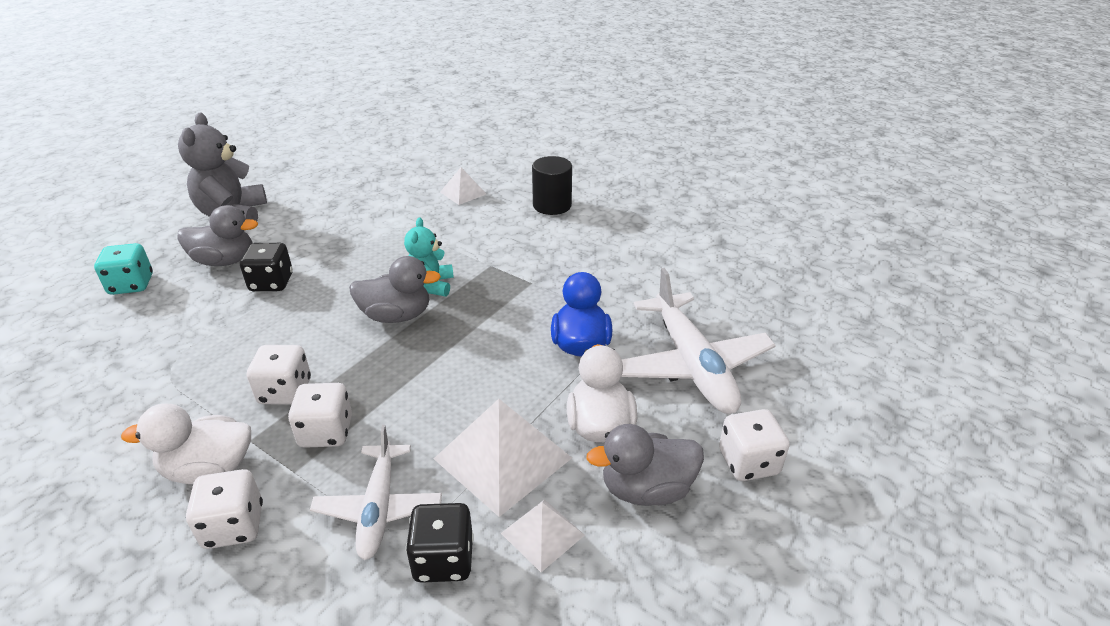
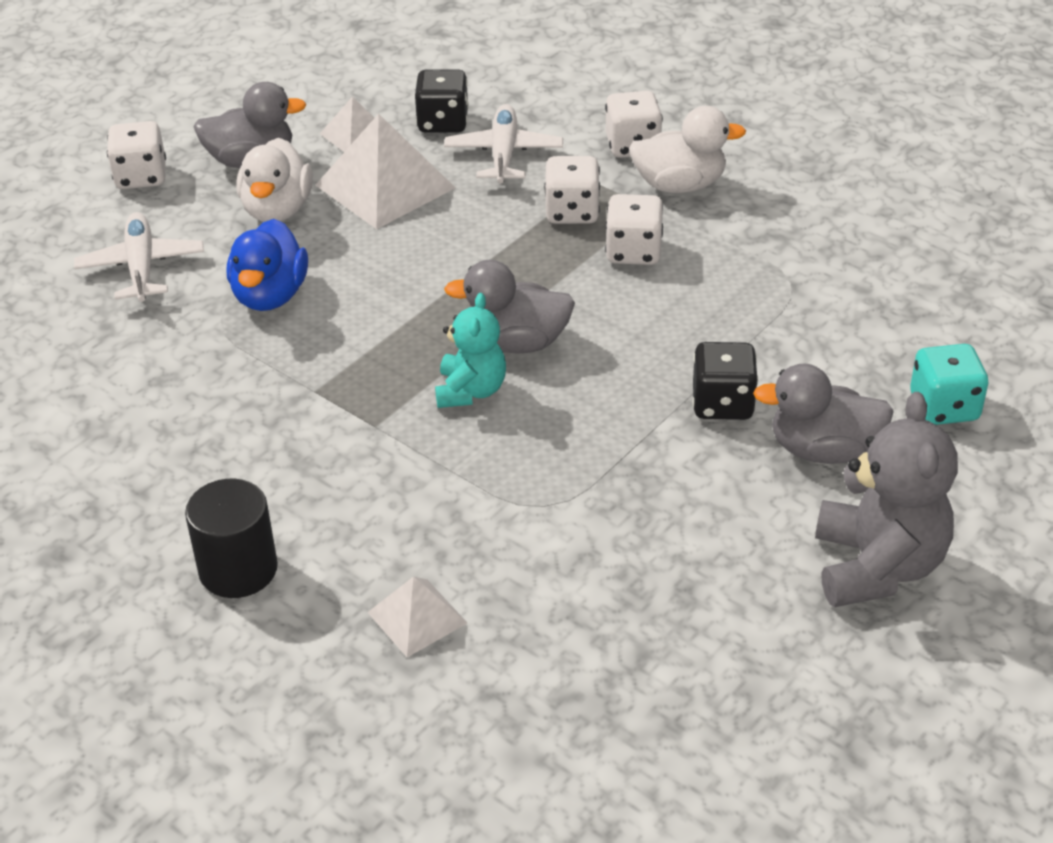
camera: 175 degrees left, 5 degrees up
white plane [621,268,776,414] -> white plane [74,212,204,302], size x0.63

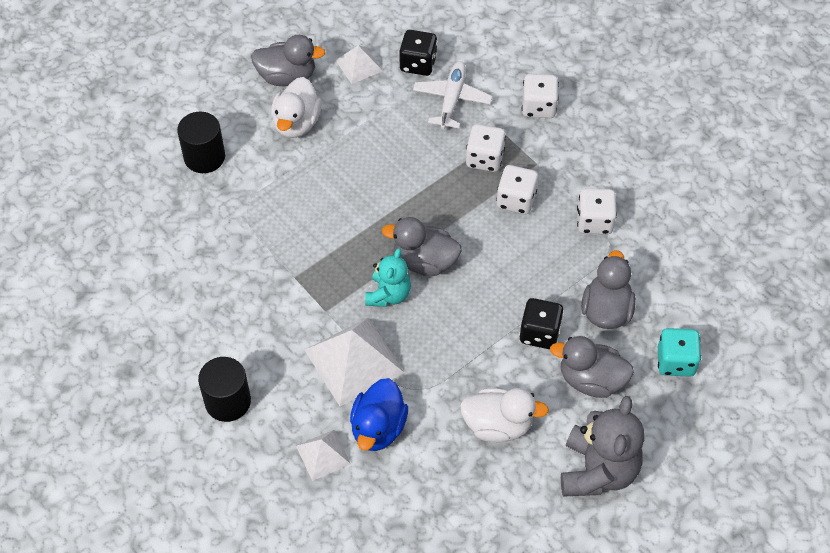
camera: 10 degrees right, 15 degrees up
white plane [74,212,204,302] -> black cylinder [177,112,225,173]
white dice [107,121,166,189] -> white dice moved to [577,188,617,234]
blue duck [227,219,308,311] -> blue duck moved to [350,378,408,451]
white pyramid [315,114,456,229] -> white pyramid moved to [305,318,405,406]
white duck [629,106,746,193] -> white duck moved to [460,388,549,442]
none -> grey duck [582,250,636,329]

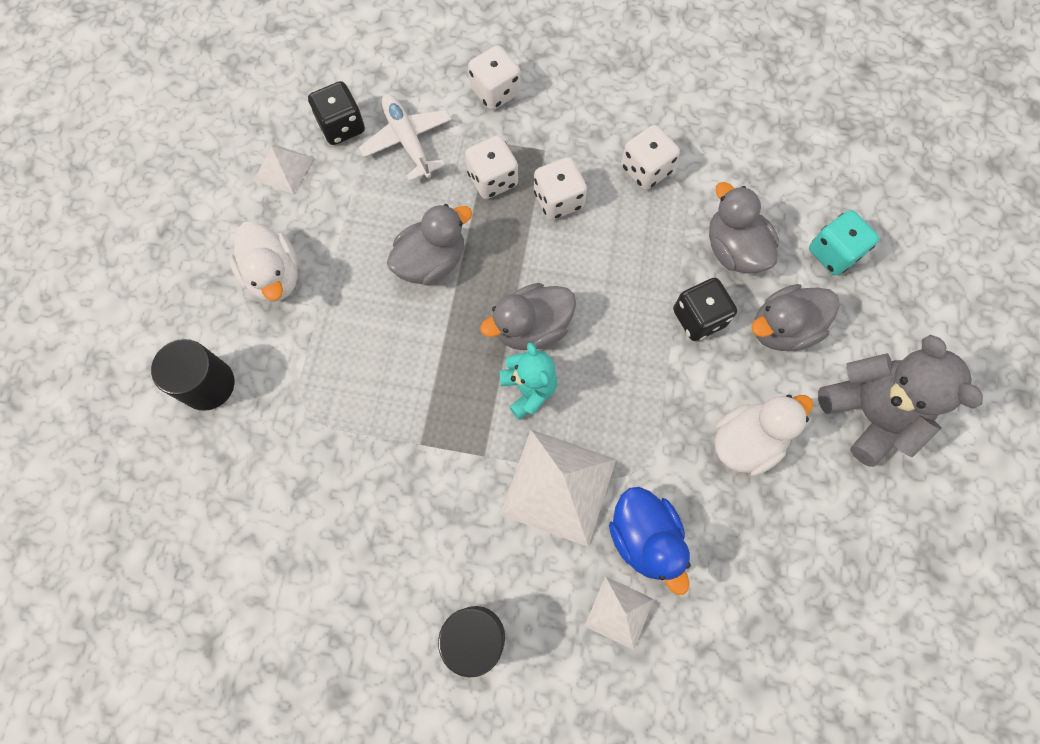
camera: 40 degrees left, 15 degrees up
grey duck [251,35,326,86] -> grey duck moved to [387,204,472,286]

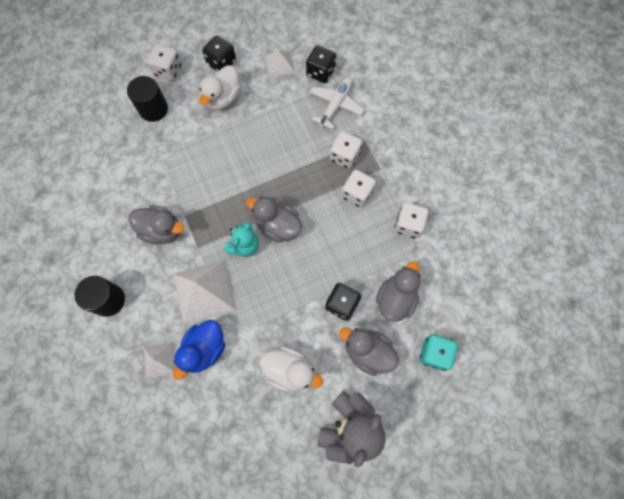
camera: 55 degrees right, 0 degrees up
grey duck [387,204,472,286] -> grey duck moved to [128,205,184,244]
white dice [468,45,520,110] -> white dice moved to [147,44,182,81]
none -> black dice [202,36,236,72]

